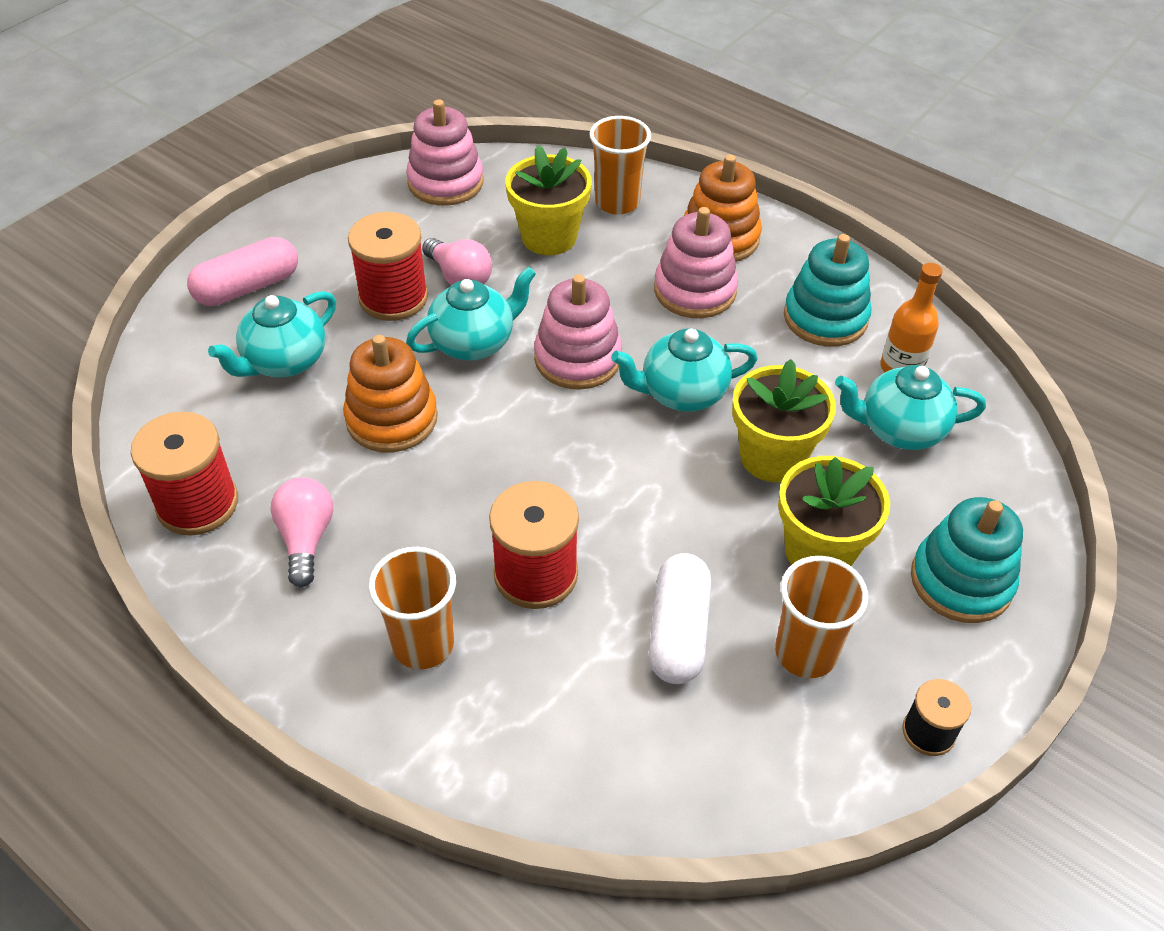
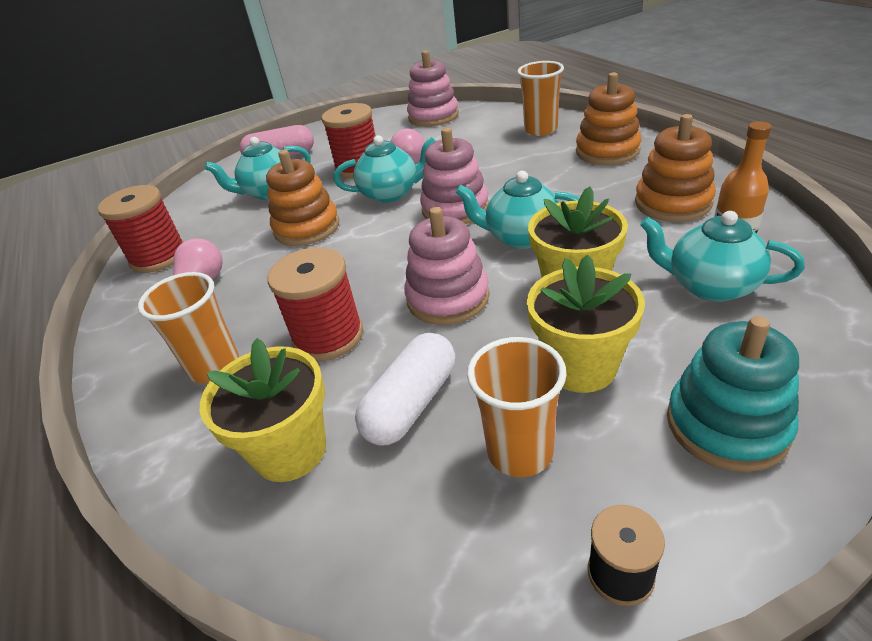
camera: 30 degrees right, 10 degrees down
yellow flower pot [505,145,592,255] -> yellow flower pot moved to [199,338,326,482]
pink stacking toy [654,207,738,318] -> pink stacking toy moved to [404,207,490,325]
turquoise stacking toy [784,234,872,347] -> orange stacking toy [635,114,716,222]

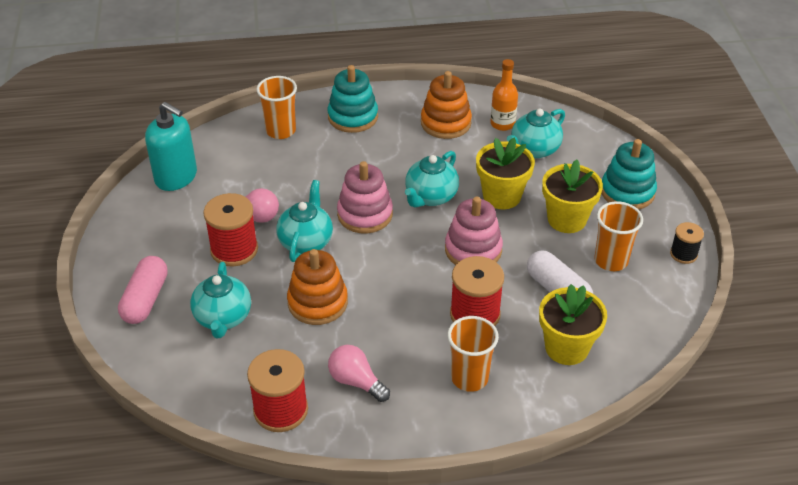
camera: 75 degrees left, 5 degrees up
pink stacking toy [407,50,459,127] -> turquoise soap dispenser [145,102,197,191]
orange stacking toy [576,72,642,165] -> turquoise stacking toy [327,65,378,133]

